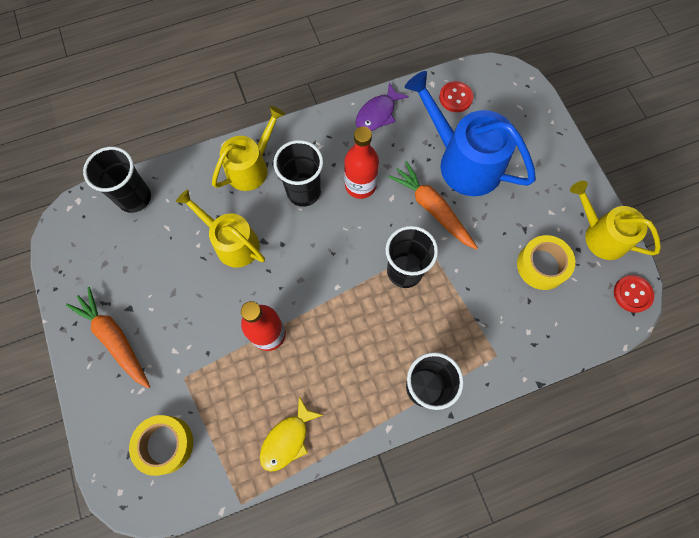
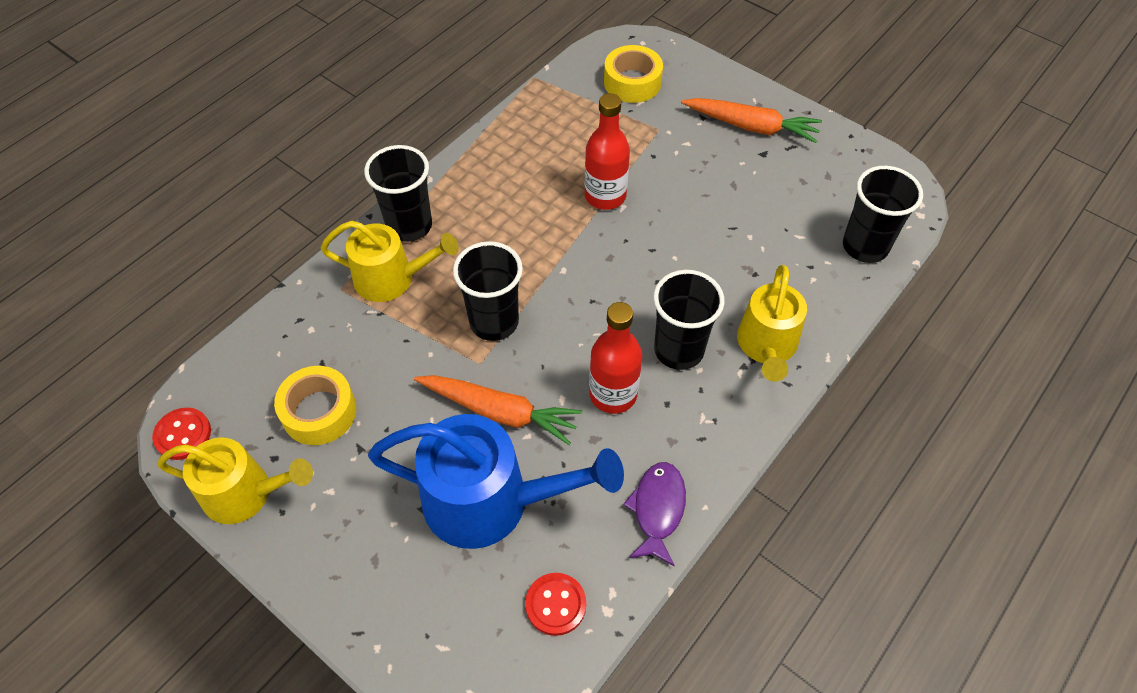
camera: 150 degrees right, 15 degrees down
yellow watering can [176,189,265,268] -> yellow watering can moved to [320,221,459,302]
yellow fish [260,397,323,472] -> none

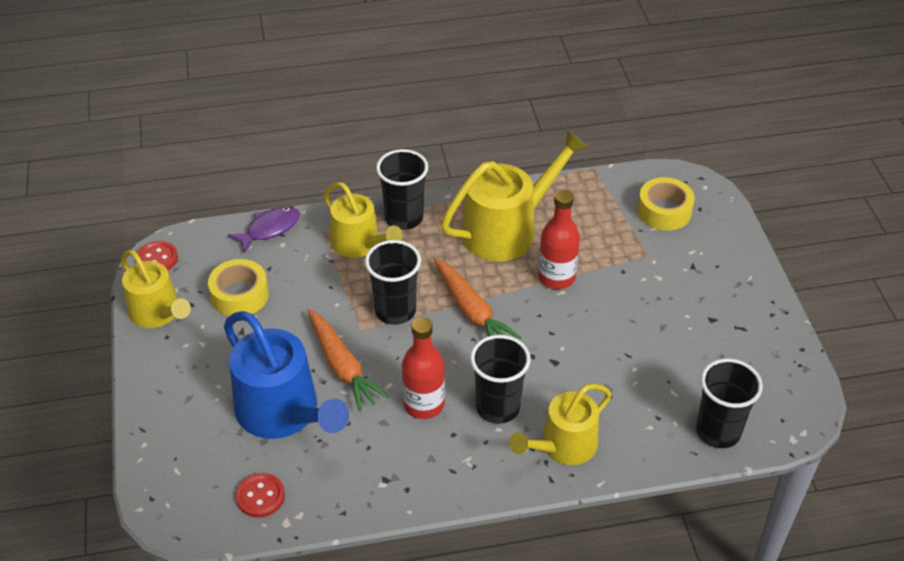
camera: 40 degrees right, 10 degrees down
purple fish [623,462,686,566] -> purple fish moved to [228,206,300,253]
orange carrot [681,98,822,143] -> orange carrot moved to [433,258,521,339]
none -> yellow watering can [441,130,589,261]

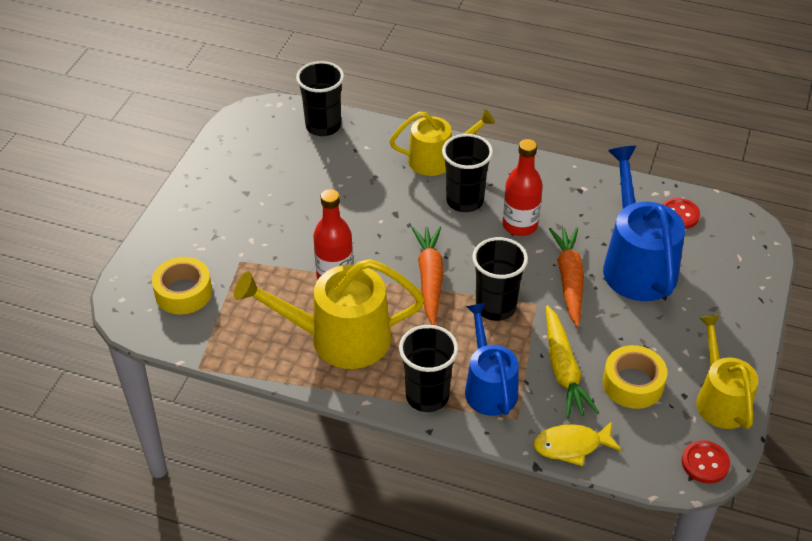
camera: 150 degrees left, 0 degrees up
purple fish [228,206,300,253] -> yellow fish [534,421,622,466]
yellow watering can [323,182,403,258] -> blue watering can [465,303,518,416]
none -> yellow carrot [546,305,599,418]

